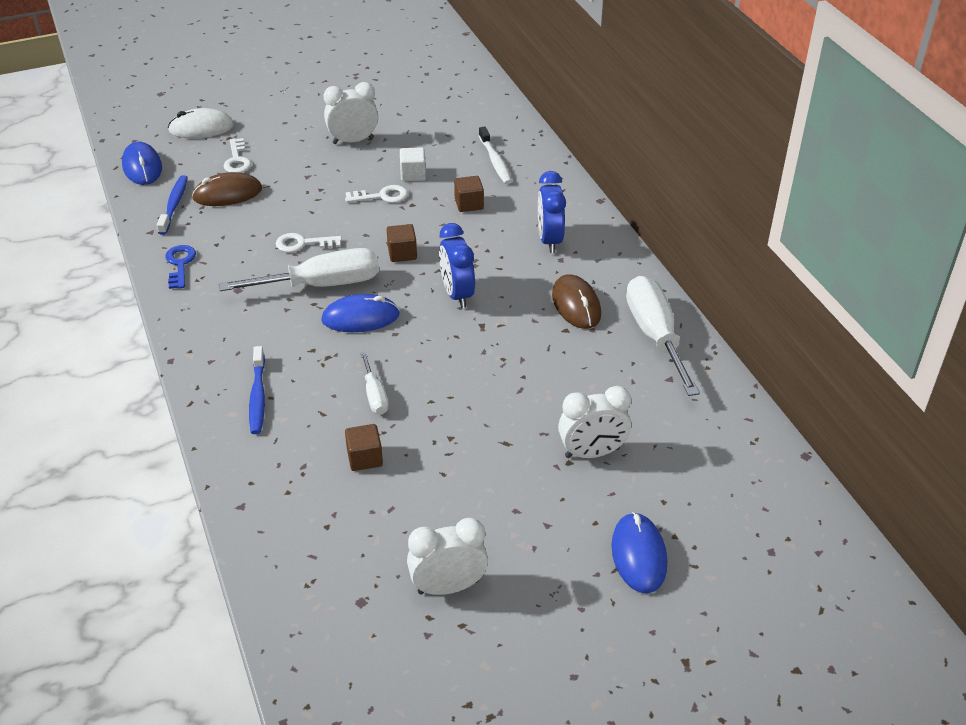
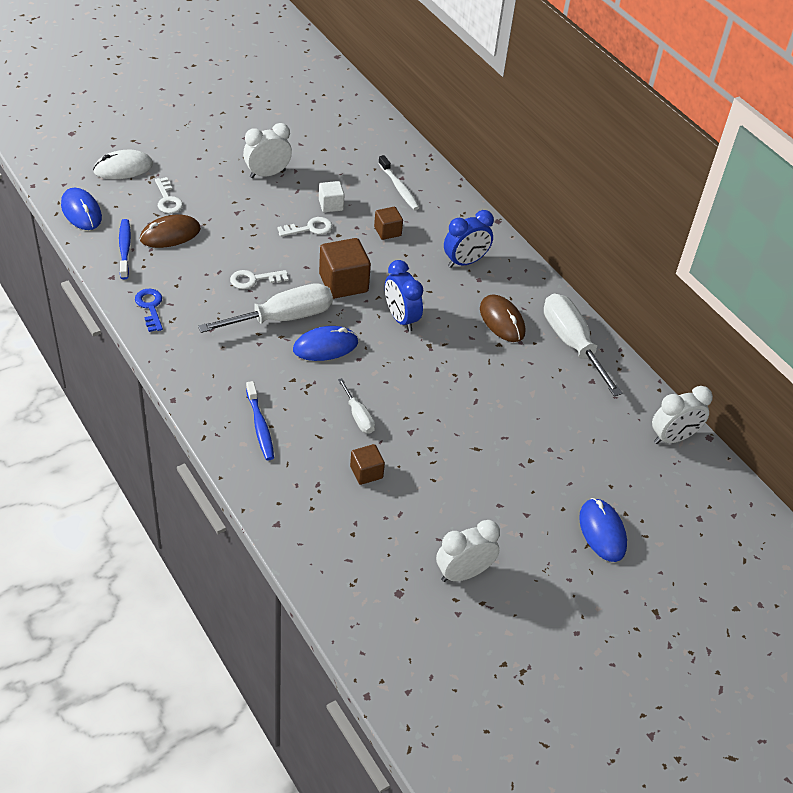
camera: 15 degrees left, 5 degrees up
brown cube [387,224,417,262] -> brown cube [319,238,371,299], size x1.75
blue clock [538,171,566,253] -> blue clock turned 105 degrees counterclockwise [444,210,494,268]
white clock [558,386,631,458] -> white clock moved to [652,386,713,444]

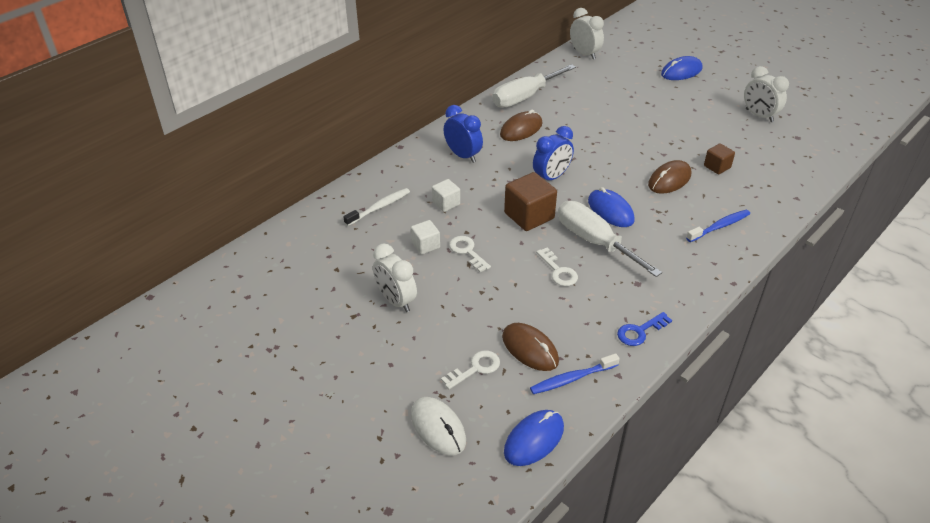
camera: 100 degrees left, 5 degrees down
white screwdriver [338,378,375,434] -> brown mouse [648,160,691,194]
brown cube [374,207,403,240] -> white cube [432,179,460,212]

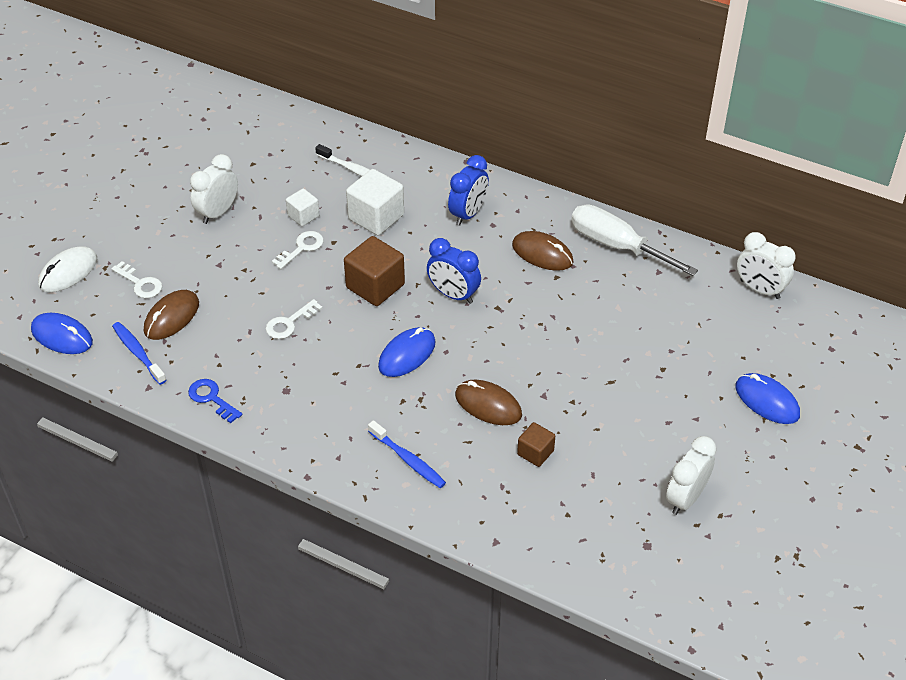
camera: 75 degrees right, 5 degrees up
white cube [432,179,460,212] -> white cube [346,169,404,235], size x1.75
white screwdriver [558,201,662,277] -> none
white clock [570,8,604,59] -> white clock turned 90 degrees clockwise [737,232,796,299]

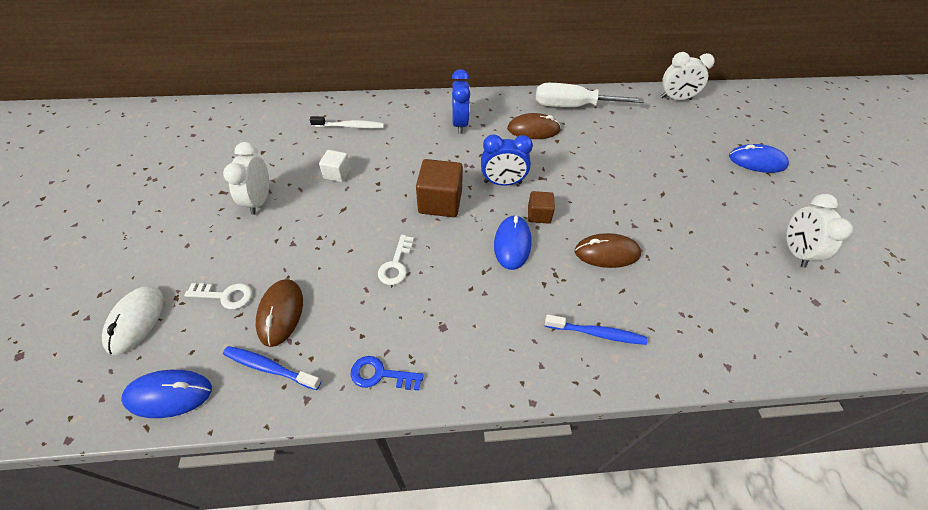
camera: 35 degrees left, 5 degrees up
white key [272,231,324,269] -> none
white cube [346,169,404,235] -> none
brown cube [517,422,555,467] -> brown cube moved to [528,191,555,224]

